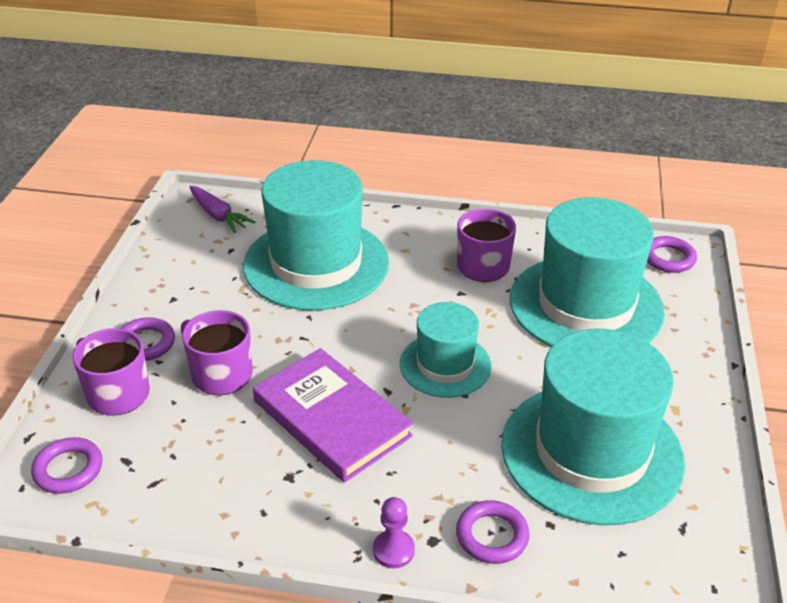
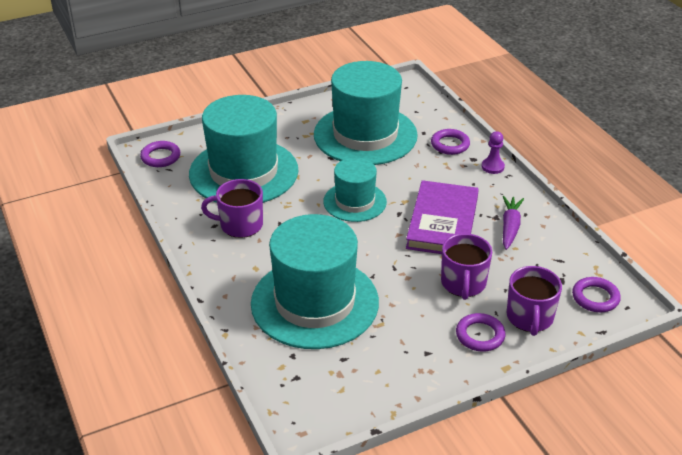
camera: 125 degrees left, 0 degrees up
purple carrot [190,186,255,233] -> purple carrot moved to [503,196,524,250]

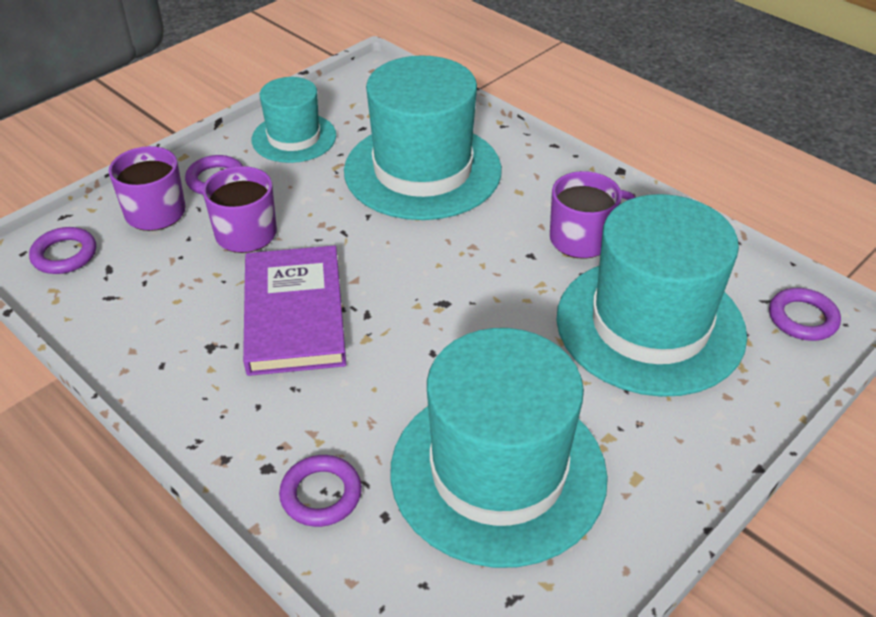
camera: 160 degrees right, 5 degrees up
turquoise hat [323,158,387,222] -> turquoise hat moved to [252,77,336,163]
purple pawn [482,131,505,174] -> none
purple carrot [503,196,524,250] -> none

